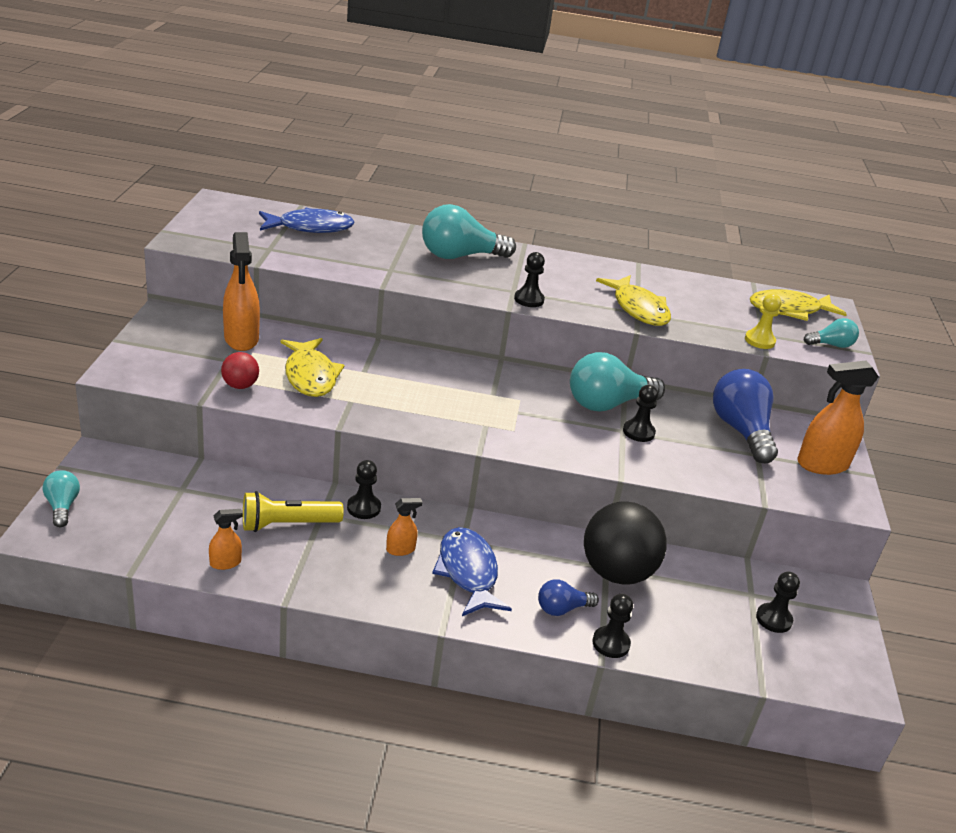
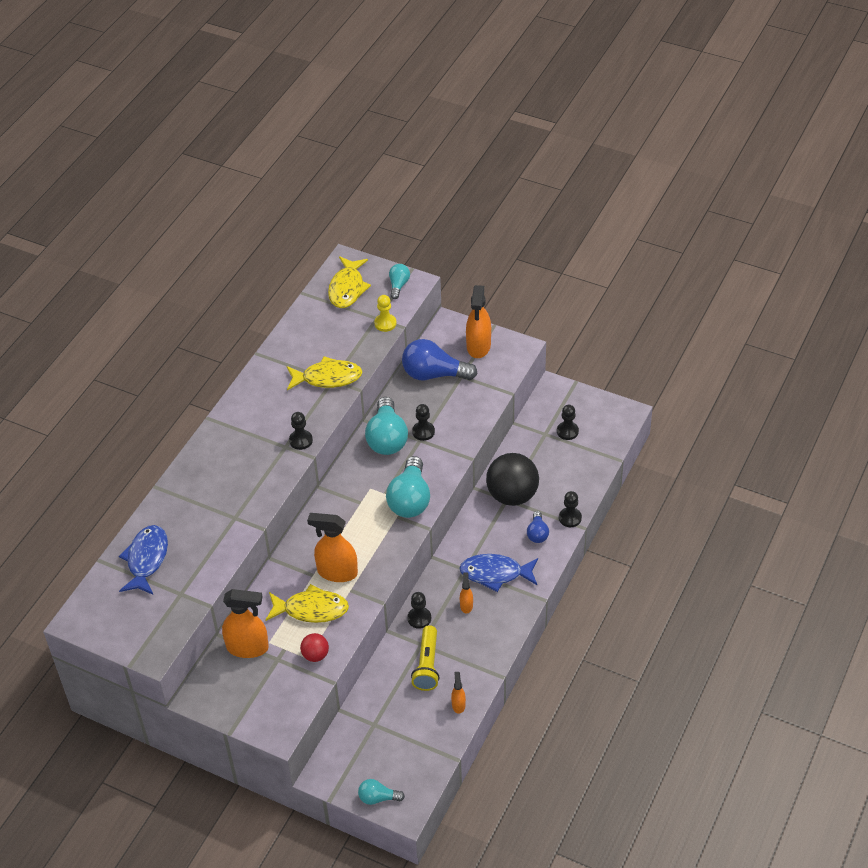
camera: 65 degrees left, 15 degrees up
turquoise light bulb [422,204,516,259] -> turquoise light bulb moved to [386,456,430,518]
none -> orange spray bottle [307,513,358,582]

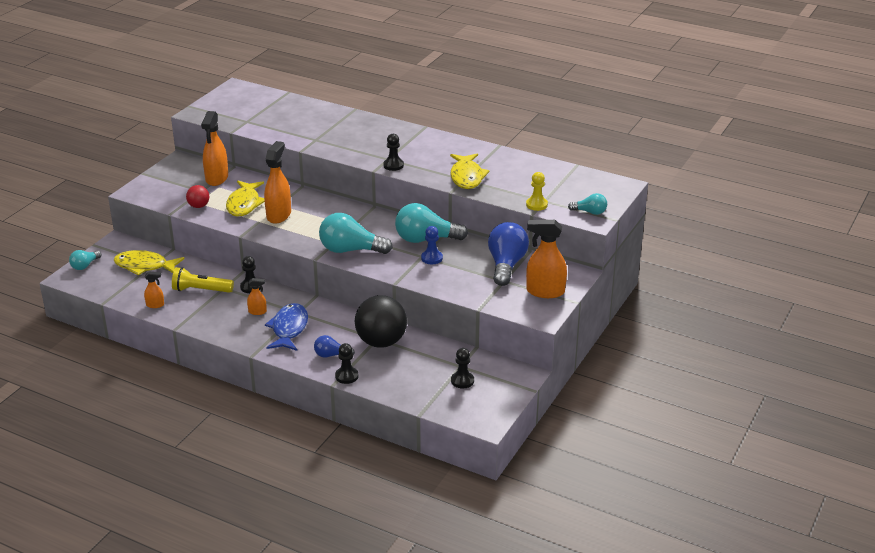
camera: 90 degrees right, 15 degrees down
blue fish [119,525,168,595] -> none
yellow fish [328,257,371,308] -> yellow fish moved to [113,250,185,275]
turquoise light bulb [358,779,405,805] -> turquoise light bulb turned 150 degrees counterclockwise [69,250,101,270]
black pawn [412,404,435,441] -> blue pawn [421,226,443,264]

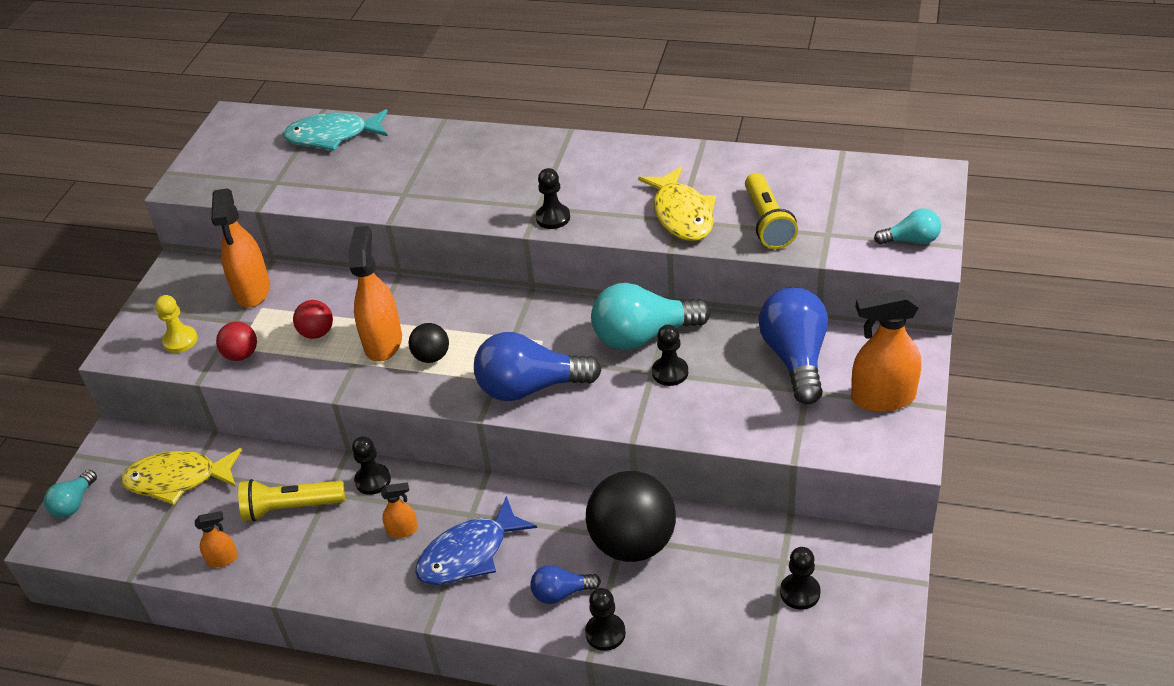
camera: 10 degrees left, 10 degrees up
yellow fish [226,181,265,217] -> red ball [293,300,333,339]
blue fish [265,303,308,351] -> blue fish turned 120 degrees counterclockwise [415,496,537,585]
turquoise light bulb [319,213,393,254] -> blue light bulb [474,332,602,401]
blue pawn [421,226,443,264] -> black pawn [652,324,688,386]
yellow pawn [526,172,548,211] -> yellow pawn moved to [155,295,198,353]
none -> turquoise fish [283,109,388,151]
none -> black ball [409,323,449,363]
none -> yellow flashlight [745,173,798,249]

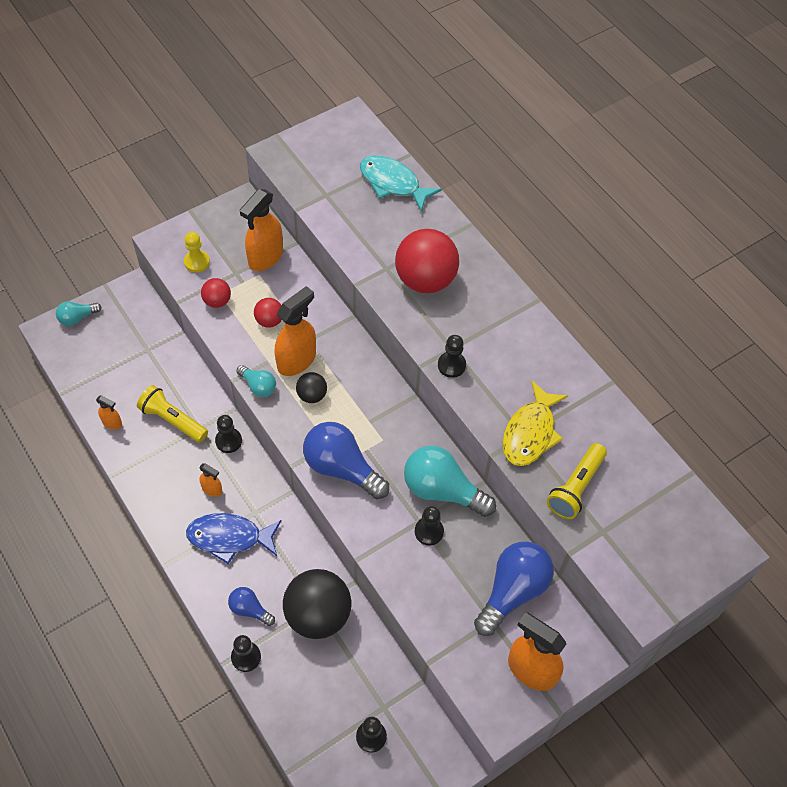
camera: 35 degrees right, 15 degrees up
yellow fish [121,448,242,505] -> none
turquoise light bulb [874,209,941,245] -> turquoise light bulb moved to [236,365,276,397]
none -> red ball [395,229,459,293]

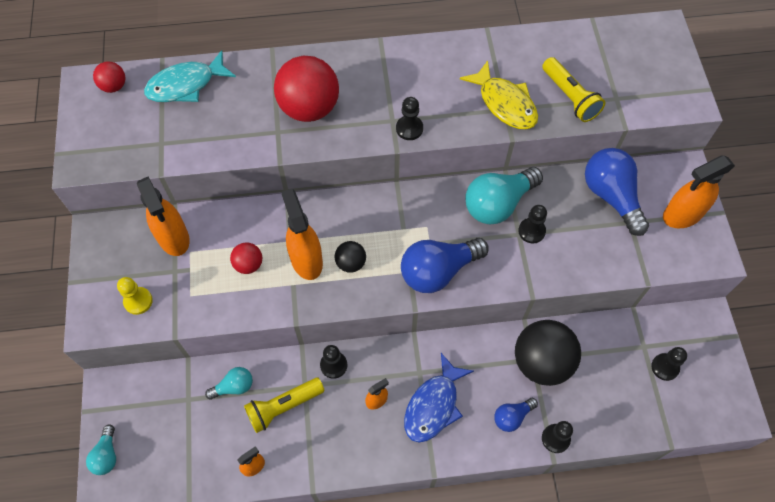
camera: 60 degrees left, 5 degrees up
red ball [201,278,231,308] -> red ball moved to [93,61,125,93]
turquoise light bulb [236,365,276,397] -> turquoise light bulb moved to [205,367,253,400]

